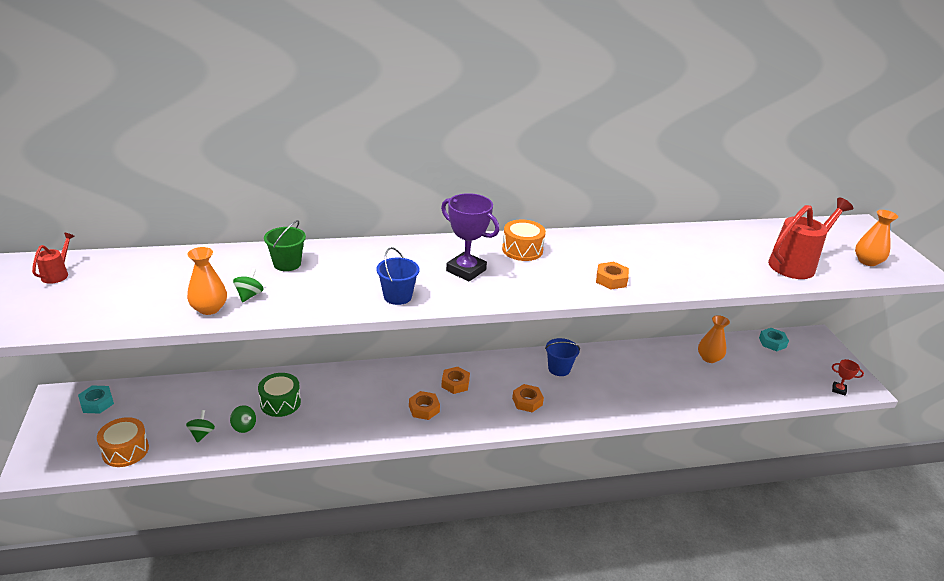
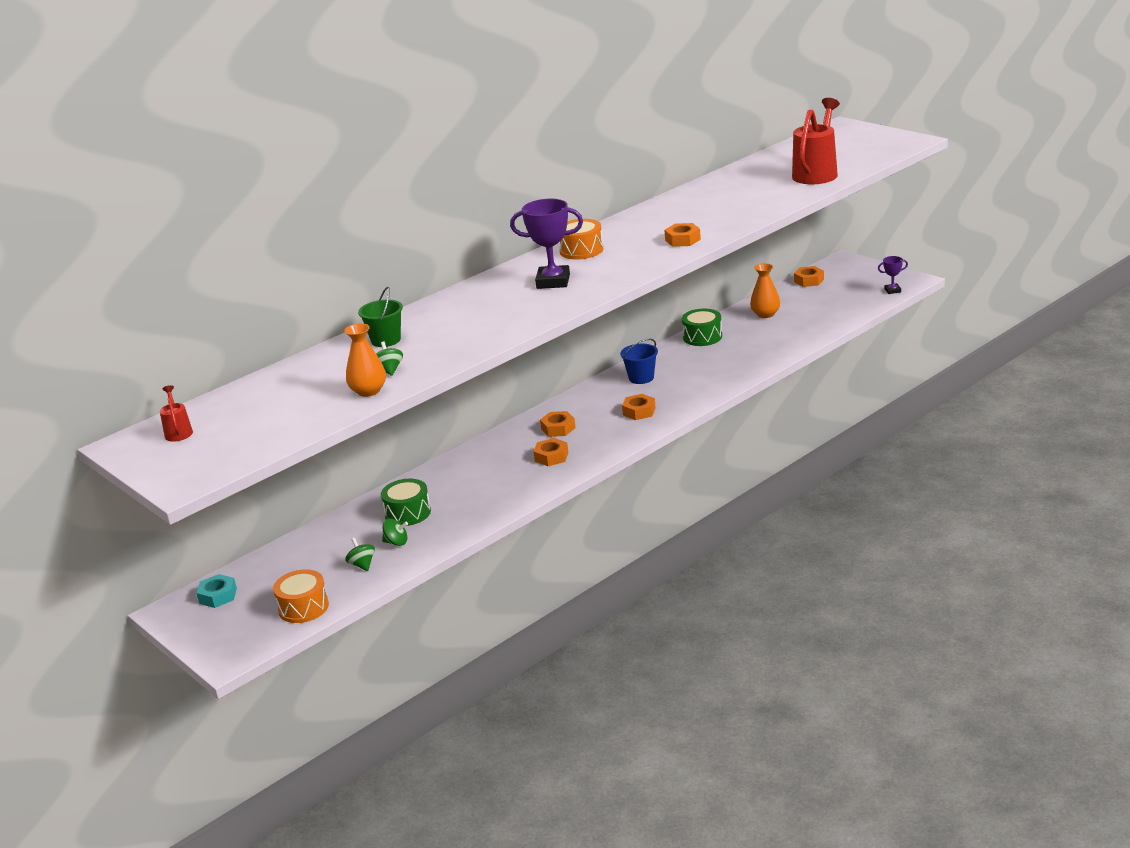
camera: 25 degrees left, 5 degrees down
blue bucket [376,247,420,305] -> none
turquoise nut [759,328,789,351] -> orange nut [794,266,824,287]
red trophy [832,359,864,395] -> purple trophy [878,256,908,294]
orange vase [855,210,898,266] -> none
none -> green drum [682,309,722,346]

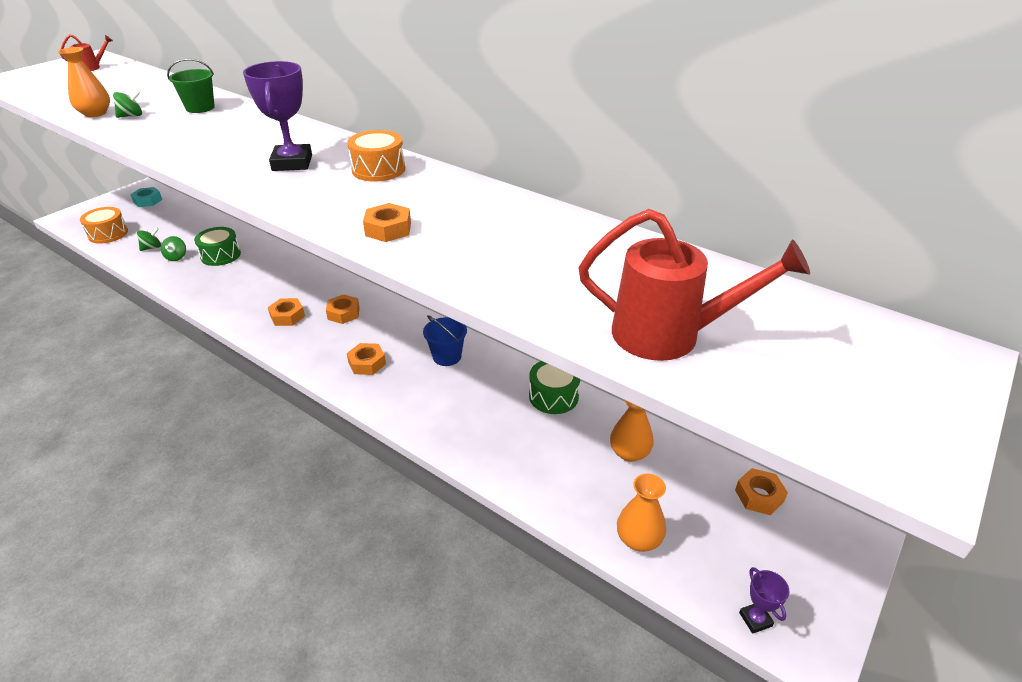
camera: 75 degrees right, 10 degrees up
none -> orange vase [617,474,666,552]

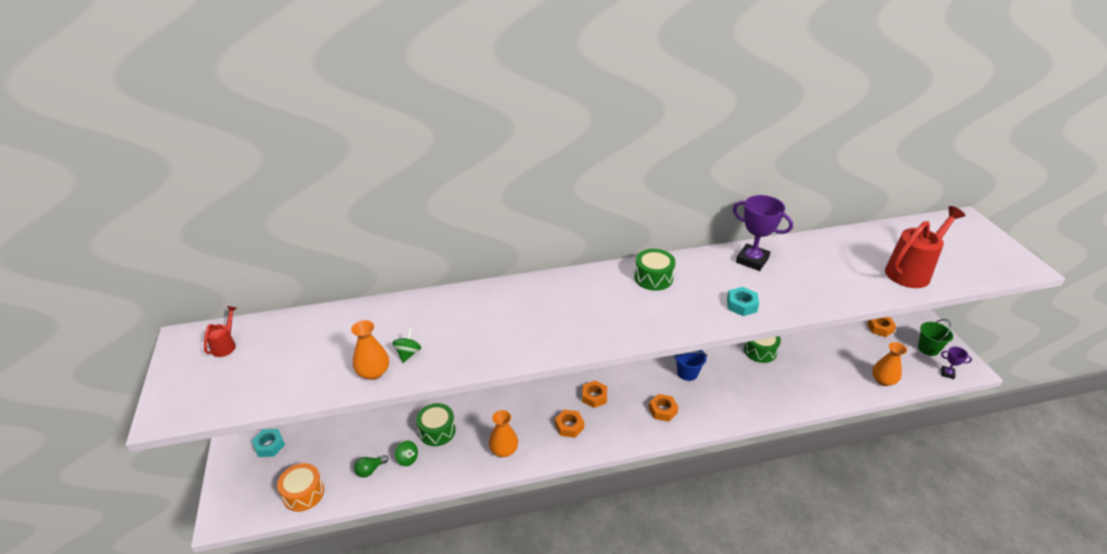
camera: 50 degrees left, 0 degrees up
green spinning top [137,227,161,251] -> green light bulb [354,455,388,478]
green bucket [167,59,215,113] -> green bucket moved to [918,319,953,356]
purple trophy [243,61,312,171] -> purple trophy moved to [733,195,793,271]
orange drum [347,130,405,182] -> green drum [634,249,676,291]
orange nut [363,203,411,242] -> turquoise nut [727,287,759,316]
orange vase [610,400,654,462] -> orange vase moved to [489,410,518,457]

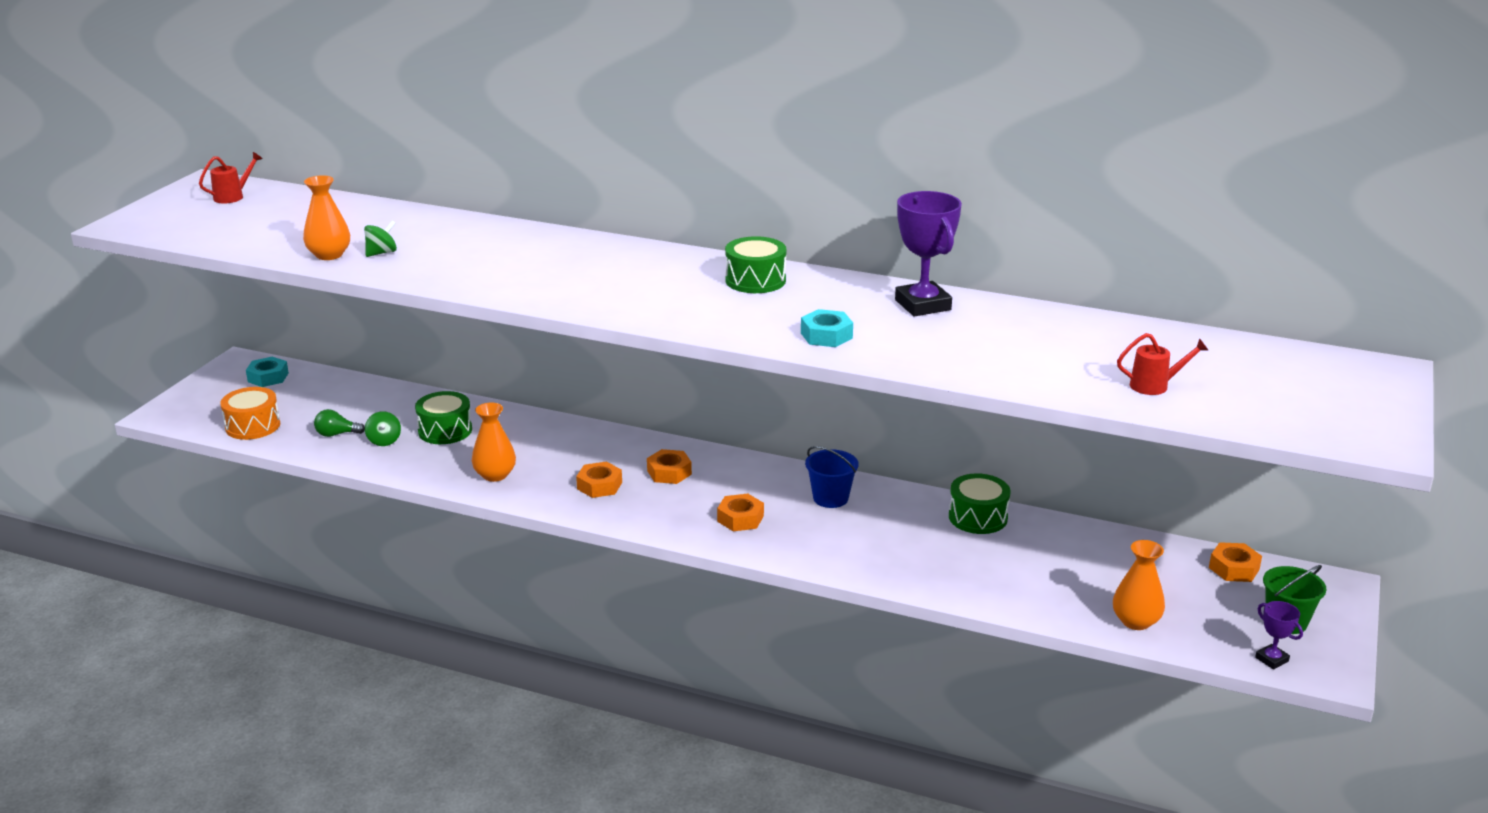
camera: 35 degrees right, 10 degrees down
red watering can [885,206,965,288] -> red watering can [1117,333,1208,395], size x0.48

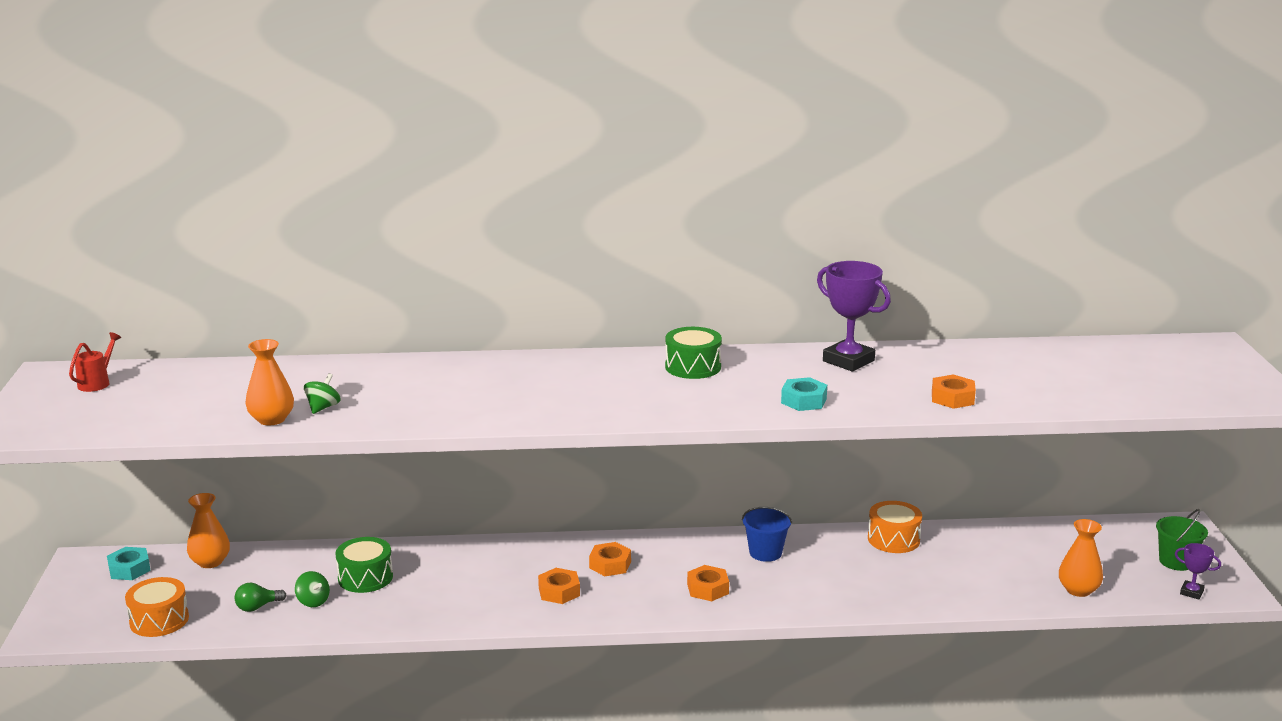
camera: 25 degrees left, 5 degrees down
orange vase [472,403,516,482] -> orange vase moved to [187,493,230,568]
green drum [949,473,1011,534] -> orange drum [868,501,922,553]
red watering can [1117,333,1208,395] -> none
orange nut [1209,542,1262,582] -> orange nut moved to [932,374,976,409]

